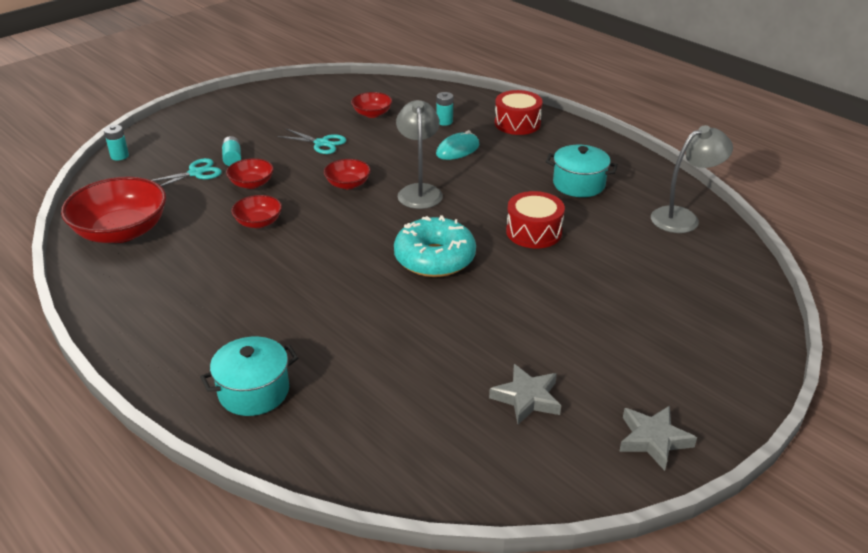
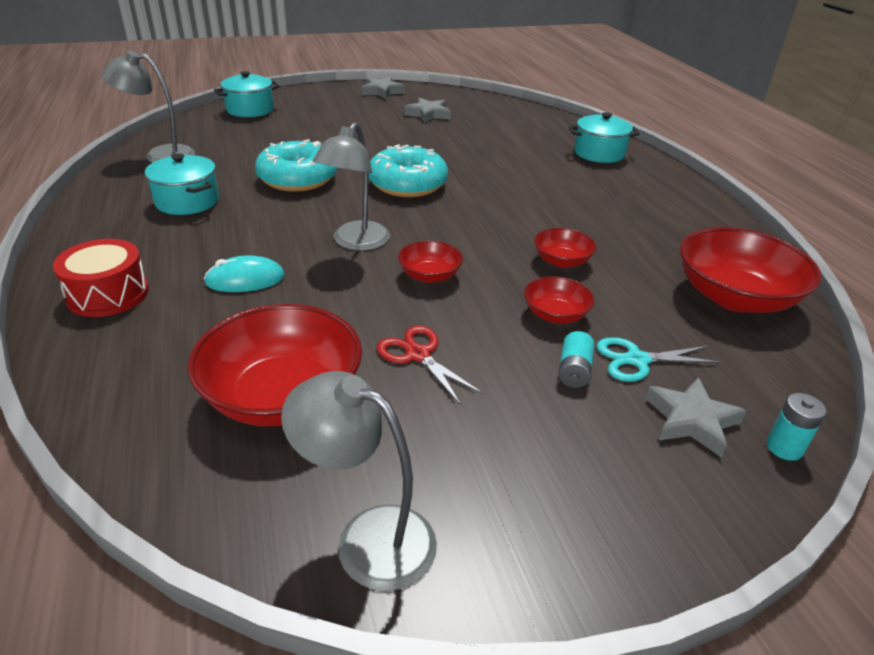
camera: 155 degrees left, 0 degrees up
turquoise scissors [277,129,346,154] -> red scissors [377,326,484,405]
red bowl [351,92,392,118] -> red bowl [188,304,362,427], size x1.97
turquoise battery [436,92,453,126] -> none
red drum [506,191,565,248] -> turquoise donut [255,139,337,192]
none -> turquoise pot [214,71,280,117]
none -> grey lamp [281,371,437,591]
none -> grey star [645,377,746,457]

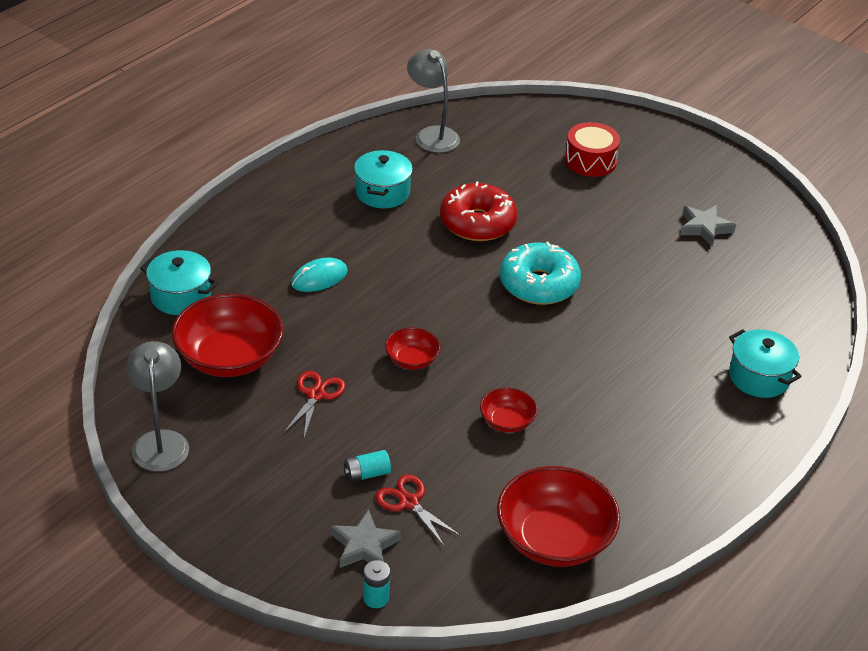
camera: 55 degrees right, 5 degrees up
red drum [53,239,149,317] -> red drum moved to [565,122,620,177]
turquoise mouse [204,255,285,292] -> turquoise mouse turned 75 degrees counterclockwise [291,257,348,292]
turquoise pot [214,71,280,117] -> turquoise pot moved to [140,250,218,315]
turquoise donut [255,139,337,192] -> red donut [440,181,518,241]
grey lamp [313,122,390,251] -> none
grey star [361,77,405,99] -> none
red bowl [524,276,594,324] -> none
turquoise scissors [597,337,722,382] -> red scissors [375,474,462,547]

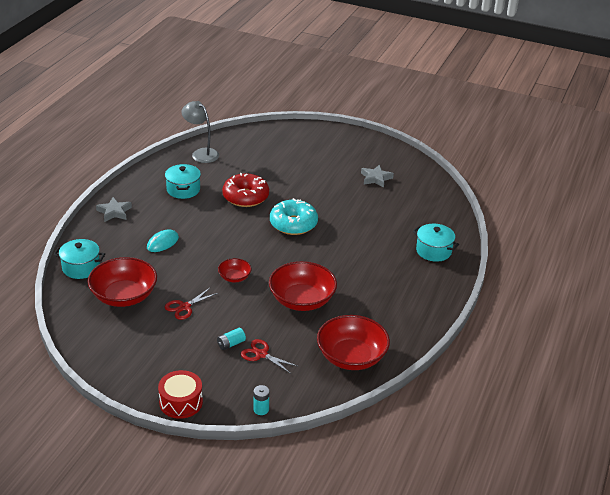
camera: 15 degrees left, 5 degrees down
grey lamp [126,341,189,472] -> none
red scissors [284,371,346,438] -> red scissors turned 135 degrees counterclockwise [165,288,218,320]
grey star [331,509,401,568] -> grey star moved to [96,197,132,222]
red bowl [480,388,537,433] -> red bowl [269,261,337,311], size x1.97
red drum [565,122,620,177] -> red drum moved to [158,370,203,419]

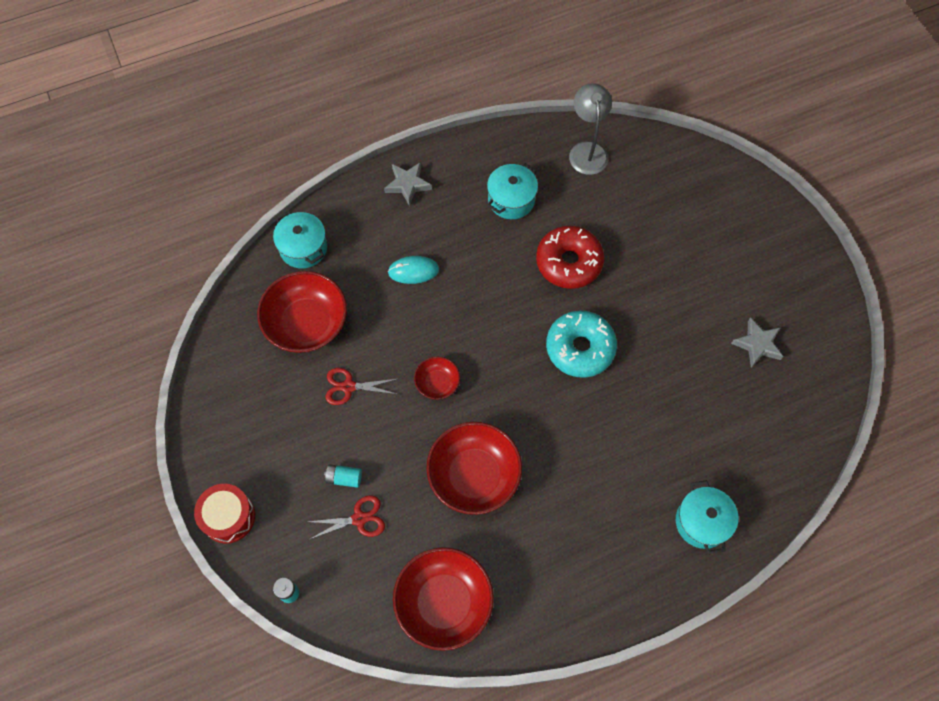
camera: 45 degrees right, 30 degrees up
red scissors [241,339,299,374] -> red scissors turned 90 degrees clockwise [308,495,385,539]

